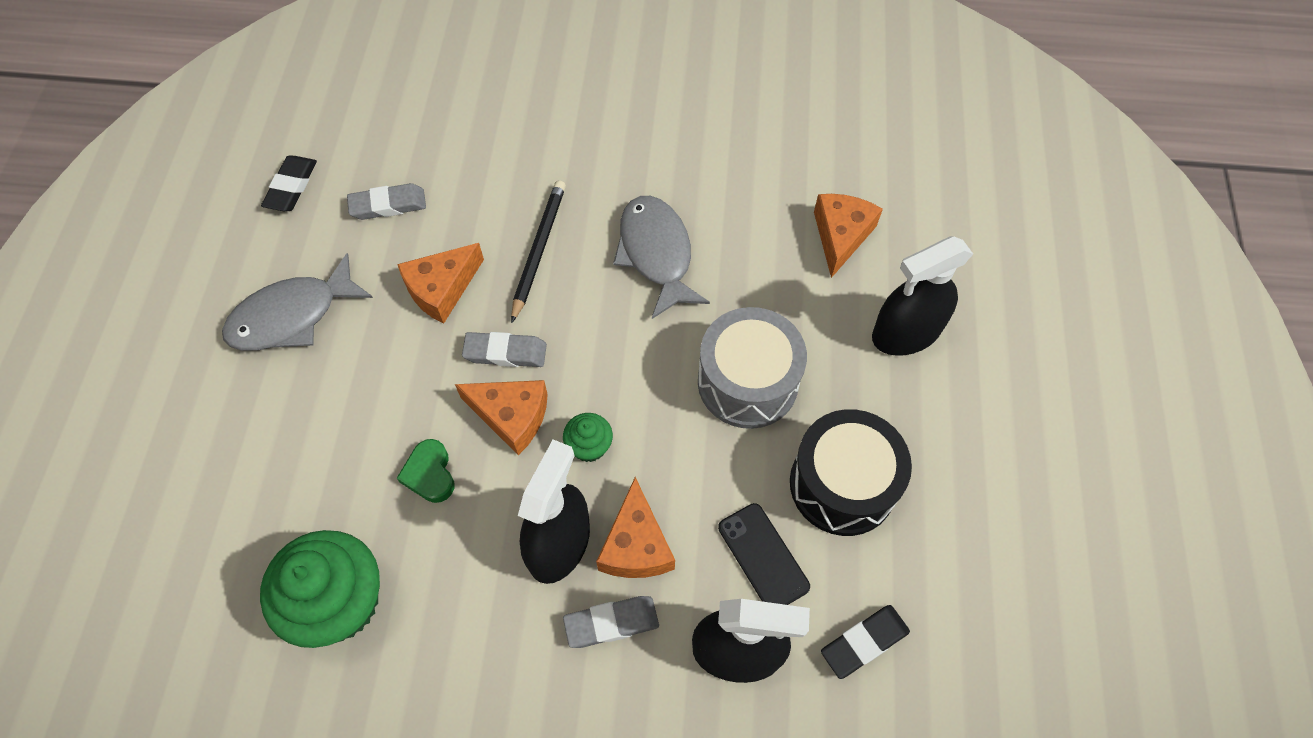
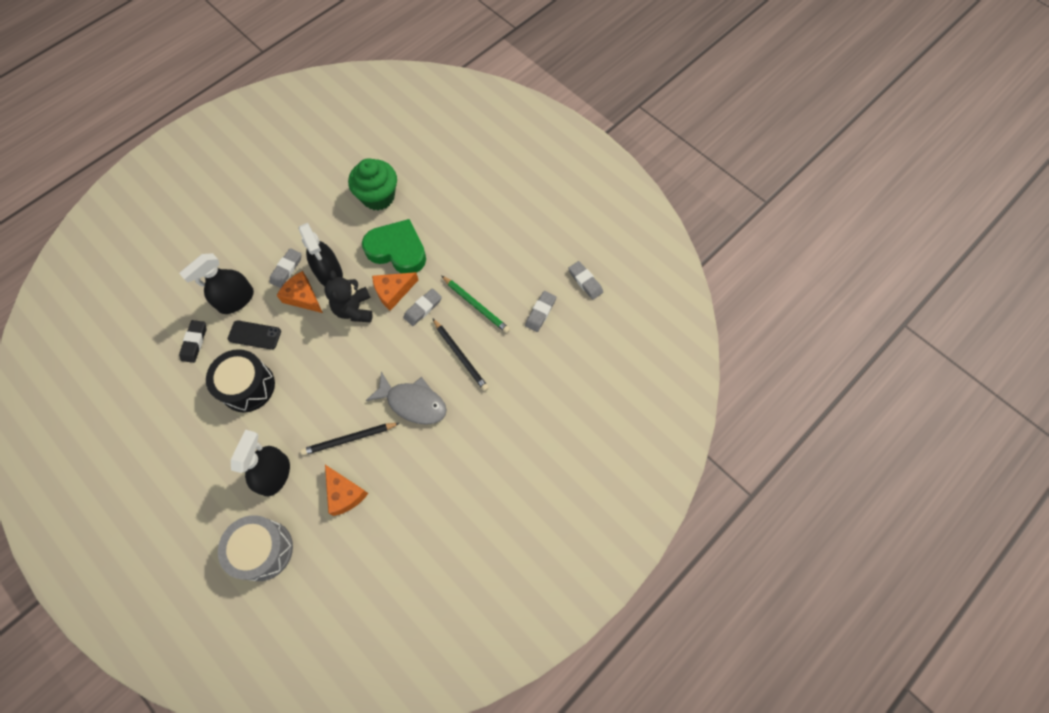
camera: 130 degrees right, 5 degrees up
grey fish [222,253,373,350] -> none
black eraser [261,156,317,211] -> grey eraser [568,261,603,300]
orange cheese [397,243,484,324] -> green pencil [442,276,510,333]
green heart [397,439,455,503] -> green heart [362,219,426,273], size x2.16
green cupcake [563,413,613,462] -> black teddy bear [324,270,372,322]
grey drum [698,307,807,429] -> grey drum moved to [218,515,293,581]
none -> black pencil [301,423,400,455]

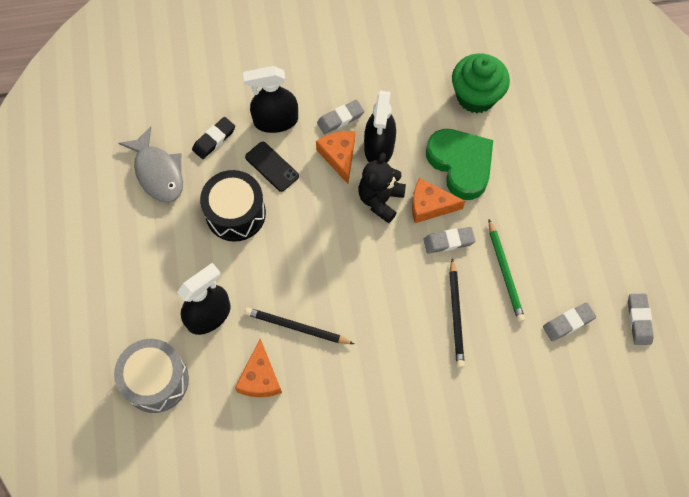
camera: 35 degrees right, 0 degrees up
grey fish [366,371,447,425] -> grey fish moved to [119,126,183,203]

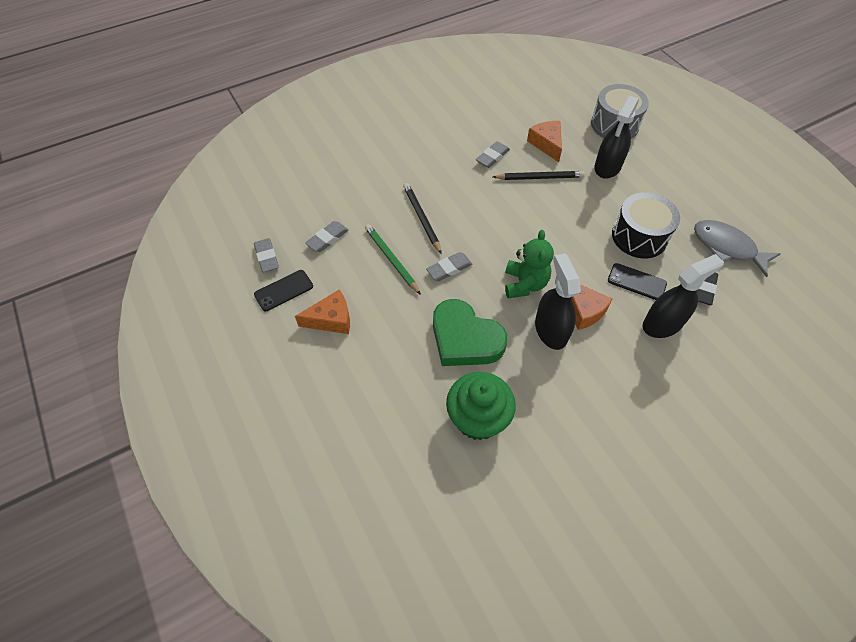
camera: 160 degrees right, 10 degrees down
grey eraser [317,100,364,134] -> grey eraser moved to [476,141,510,168]
black teddy bear [358,153,406,223] -> green teddy bear [505,230,554,298]
orange cheese [412,178,465,223] -> orange cheese moved to [295,290,350,334]
none -> black phone [254,270,313,311]

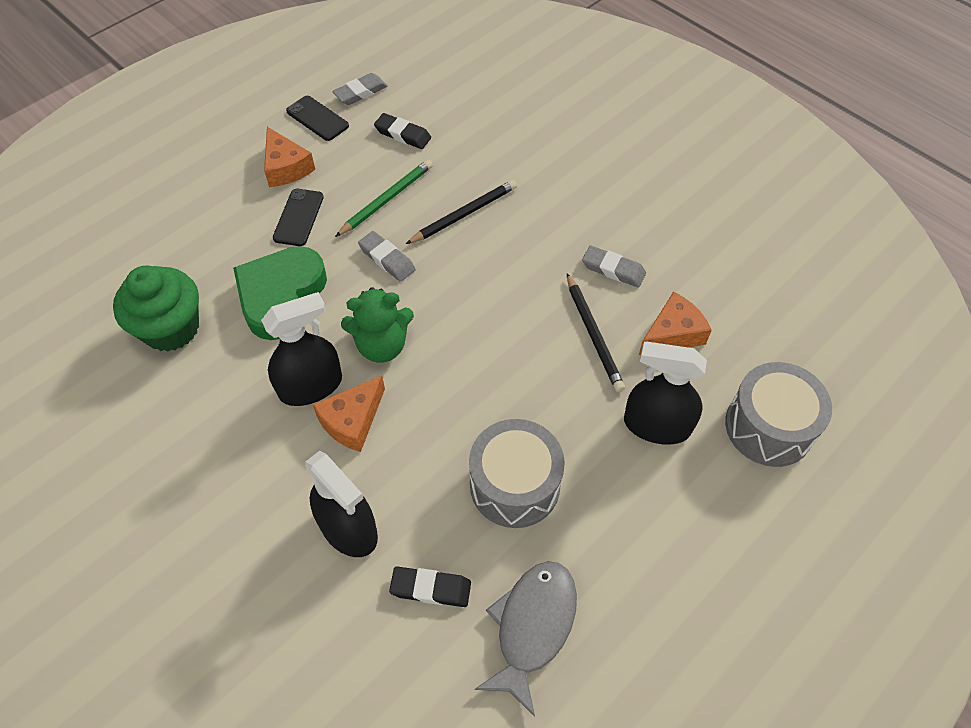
camera: 75 degrees right, 0 degrees up
grey eraser [305,221,349,252] -> black eraser [374,113,431,149]
black phone [608,263,667,300] -> black phone moved to [273,189,324,246]
black drum [612,192,680,258] -> grey drum [469,419,565,528]

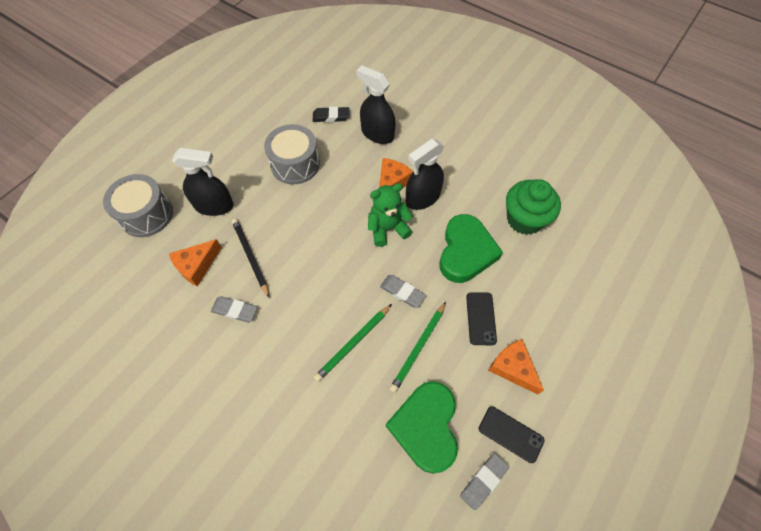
camera: 170 degrees right, 5 degrees up
black eraser [374,113,431,149] -> green heart [386,381,458,474]
black pencil [406,180,517,244] -> green pencil [314,304,392,382]
grey fish [475,561,577,717] -> none

